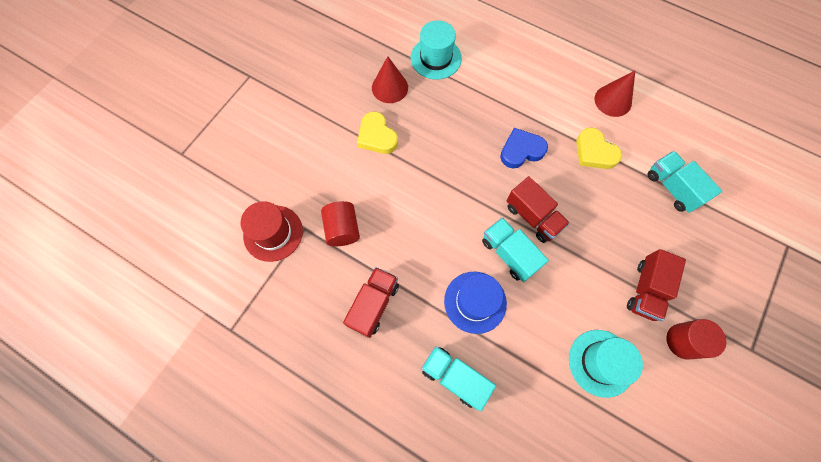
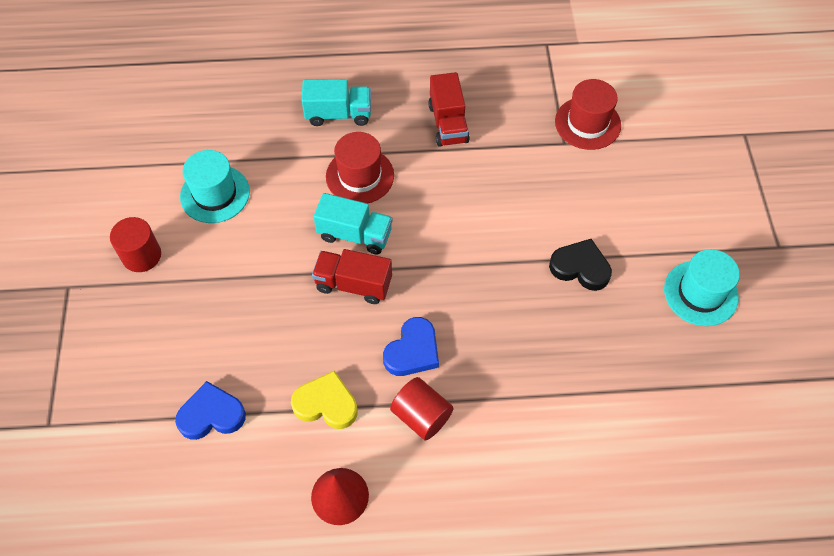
camera: 145 degrees right, 10 degrees down
red cylinder [321,201,360,246] -> red cylinder moved to [390,377,453,440]
yellow heart [357,112,398,154] -> black heart [549,239,612,291]
red cone [372,56,408,103] -> none
turquoise hat [411,20,462,79] -> turquoise hat moved to [664,249,740,326]
blue hat [444,272,507,334] -> red hat [326,132,394,204]
red truck [627,249,686,321] -> none
turquoise truck [647,151,722,213] -> blue heart [175,381,246,440]

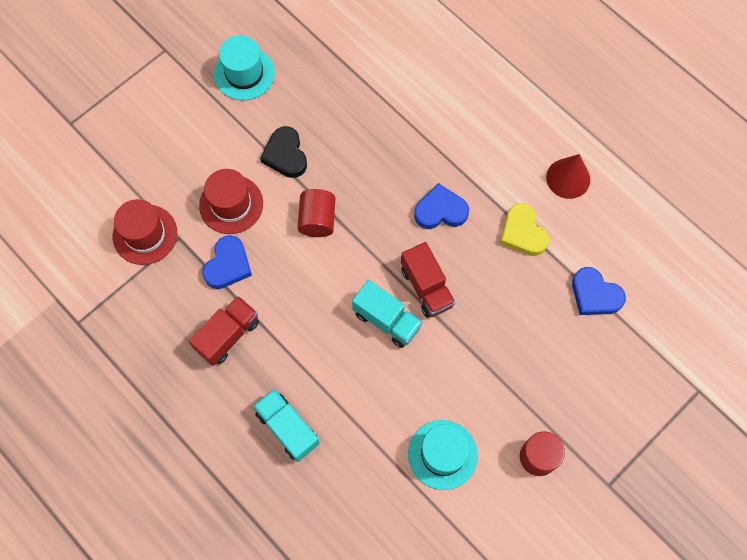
camera: 130 degrees left, 10 degrees up
turquoise truck [313,193,393,255] -> turquoise truck turned 150 degrees clockwise [352,280,423,348]
red hat [326,132,394,204] -> red hat moved to [199,169,263,234]
red cylinder [390,377,453,440] -> red cylinder moved to [298,189,335,237]
none -> blue heart [202,235,252,289]

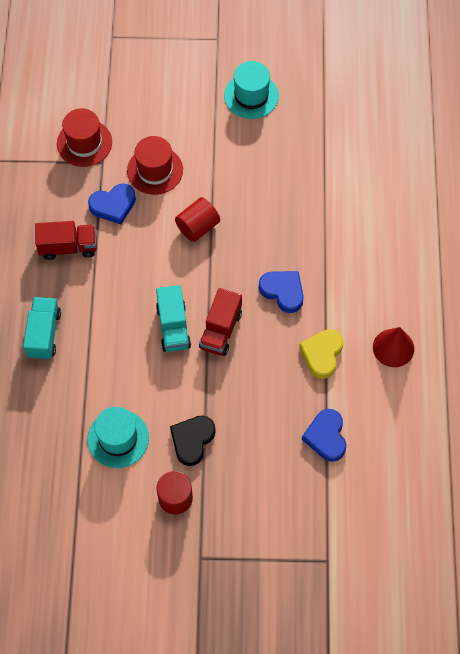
camera: 45 degrees right, 5 degrees down
black heart [260,126,307,178] -> black heart moved to [170,416,216,466]

